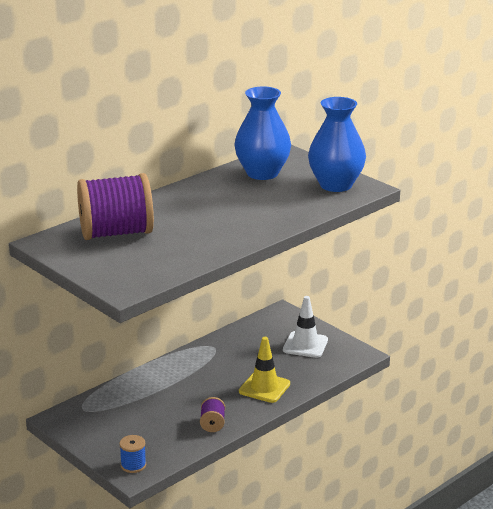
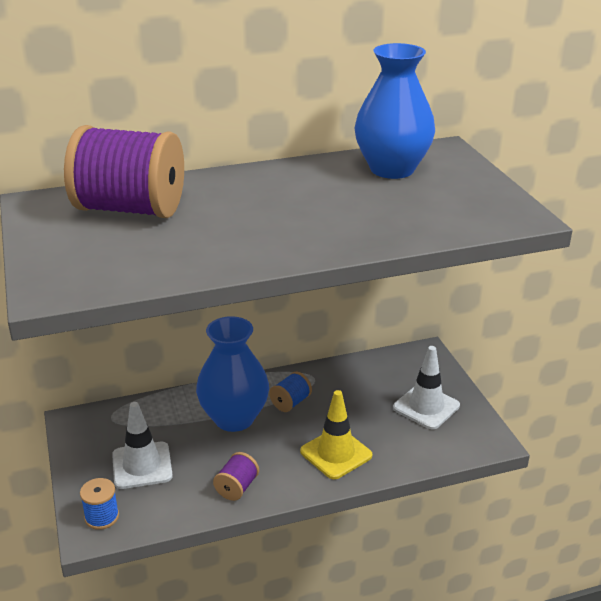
camera: 25 degrees right, 5 degrees up
blue vase [308,97,366,192] -> blue vase moved to [196,316,269,432]
none -> white traffic cone [112,402,173,489]
none -> blue spool [269,372,312,412]

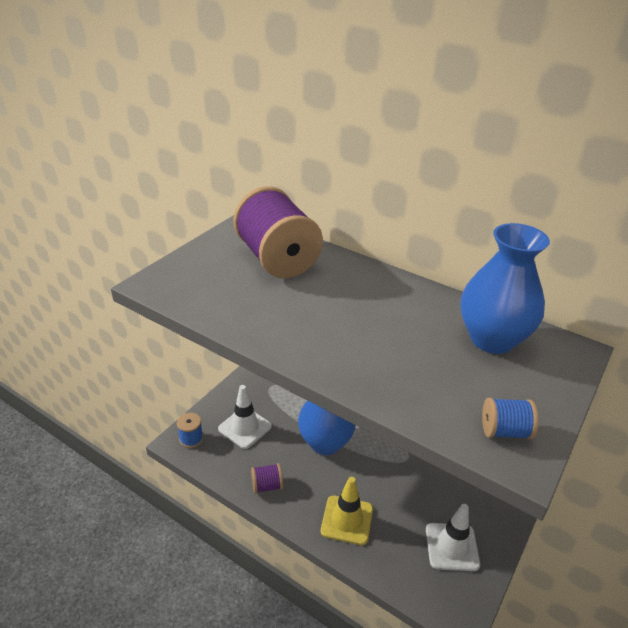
camera: 50 degrees right, 5 degrees up
blue spool [269,372,312,412] -> blue spool moved to [482,398,538,439]

